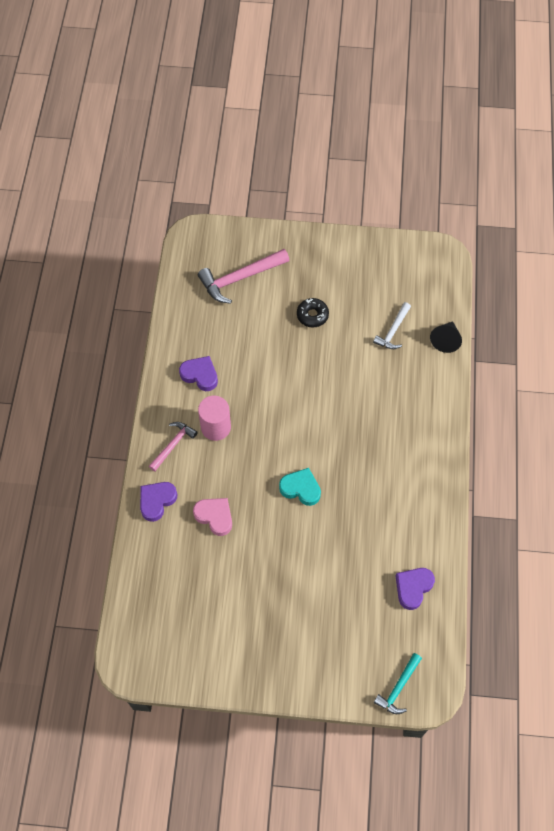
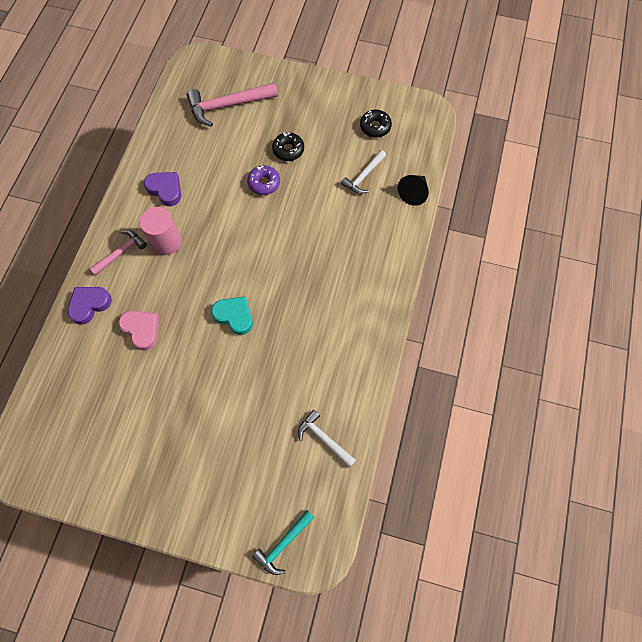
camera: 10 degrees right, 5 degrees up
purple heart [396,568,435,610] -> white hammer [298,410,356,468]
none -> purple donut [247,165,280,195]
none -> black donut [360,110,392,138]

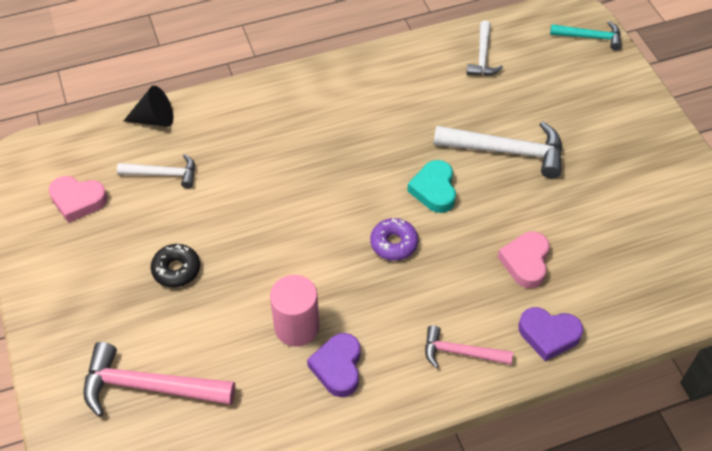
camera: 125 degrees left, 15 degrees down
pink cylinder [139,207,182,255] -> pink cylinder moved to [270,275,319,346]
pink hammer [187,82,278,127] -> pink hammer turned 150 degrees clockwise [83,342,235,417]
purple donut [247,165,280,195] -> purple donut moved to [370,218,418,261]
black donut [360,110,392,138] -> pink heart [49,176,108,223]
none -> white hammer [434,121,562,179]

